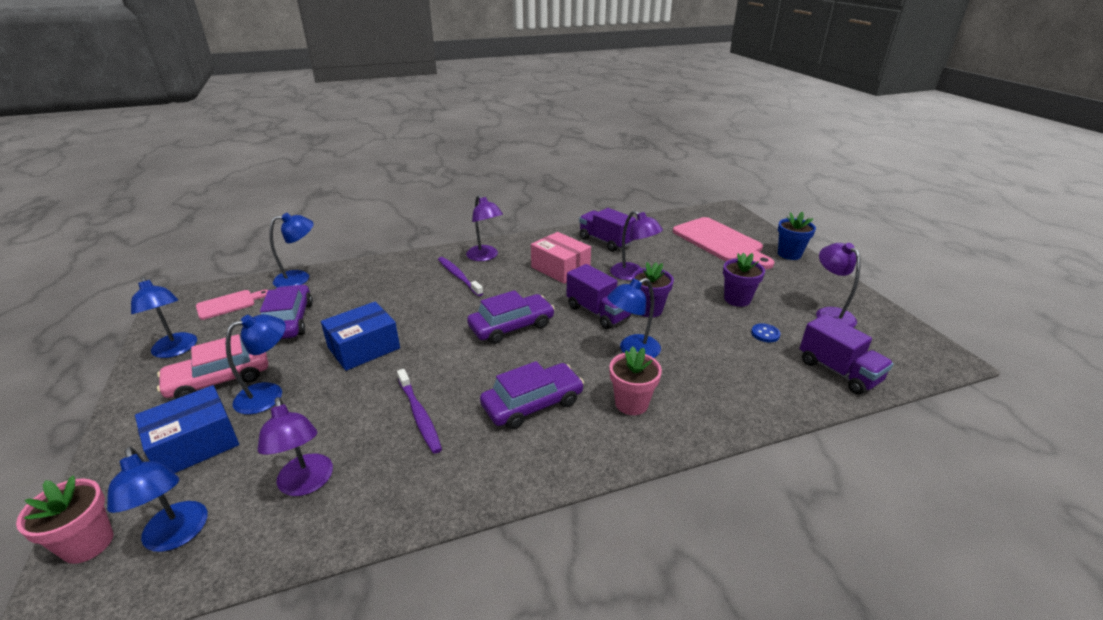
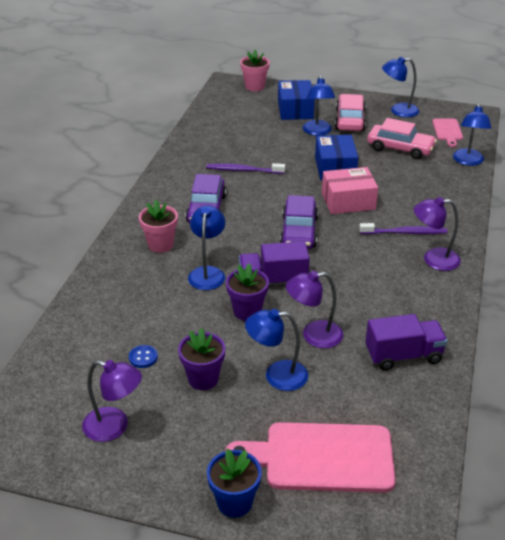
camera: 125 degrees right, 5 degrees up
blue lamp [107,447,207,552] -> blue lamp moved to [245,309,308,391]
purple lamp [257,397,333,496] -> none
purple car [260,285,313,339] -> pink car [367,118,437,159]
pink box [531,232,591,284] -> pink box moved to [322,167,378,214]
purple truck [800,314,894,395] -> none

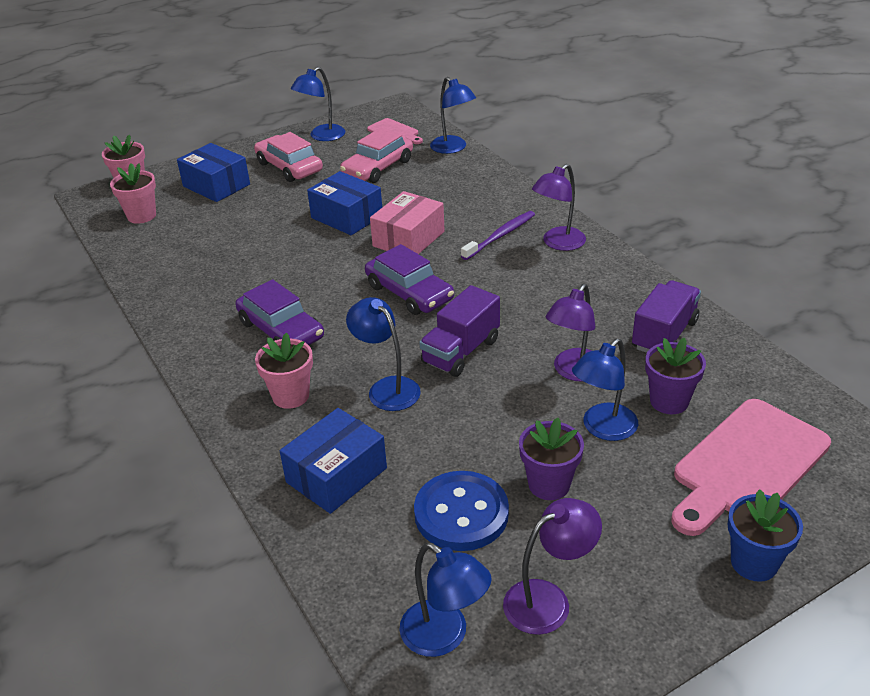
camera: 45 degrees left, 0 degrees up
blue button [129,345,158,368] -> blue button [414,471,509,551], size x2.29
purple toothbrush [206,163,285,174] -> none
purple flower pot [226,264,269,321] -> purple flower pot moved to [645,337,706,414]
blue lamp [303,75,335,136] -> blue lamp moved to [399,543,492,657]
pink car [367,118,437,159] -> pink car turned 150 degrees clockwise [340,128,413,183]
none -> pink flower pot [110,163,156,224]
none -> blue box [280,408,387,514]

